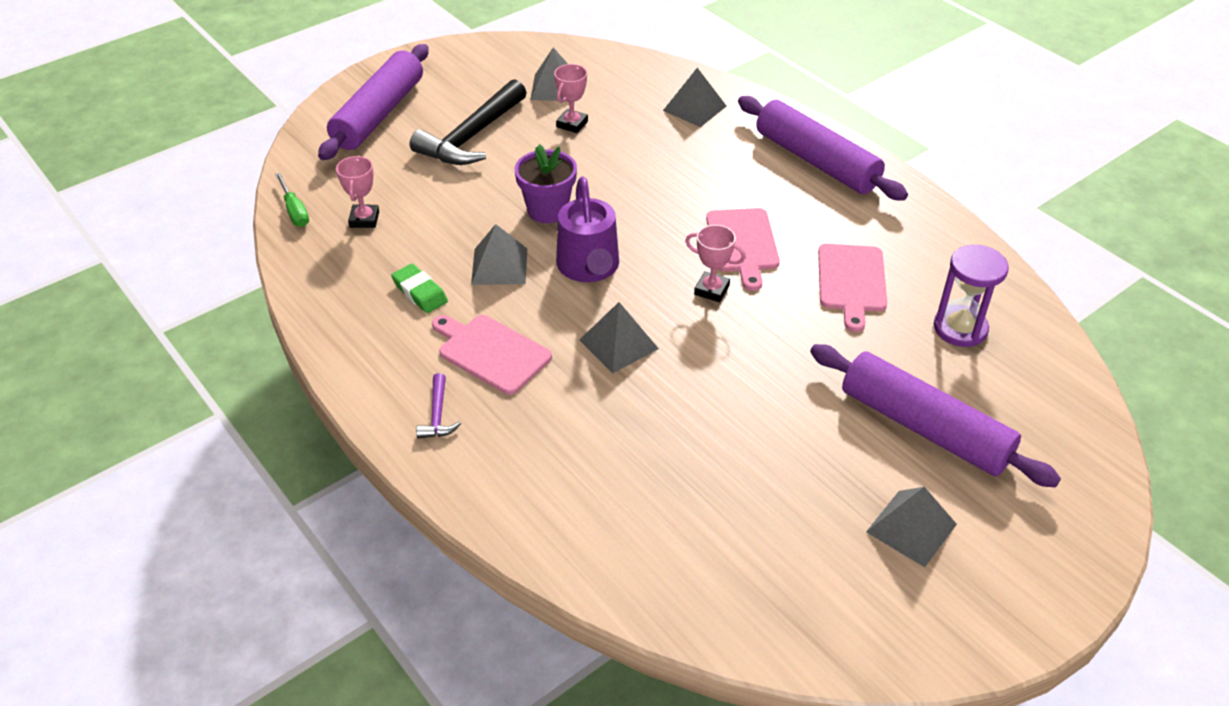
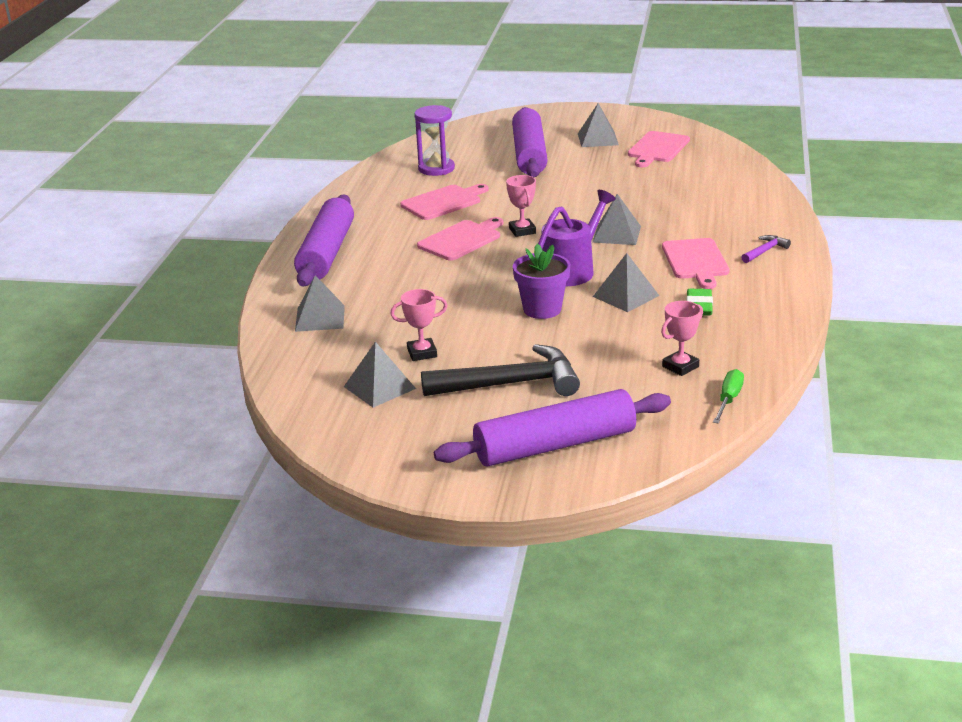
camera: 130 degrees left, 15 degrees down
none -> pink cutting board [628,131,690,167]

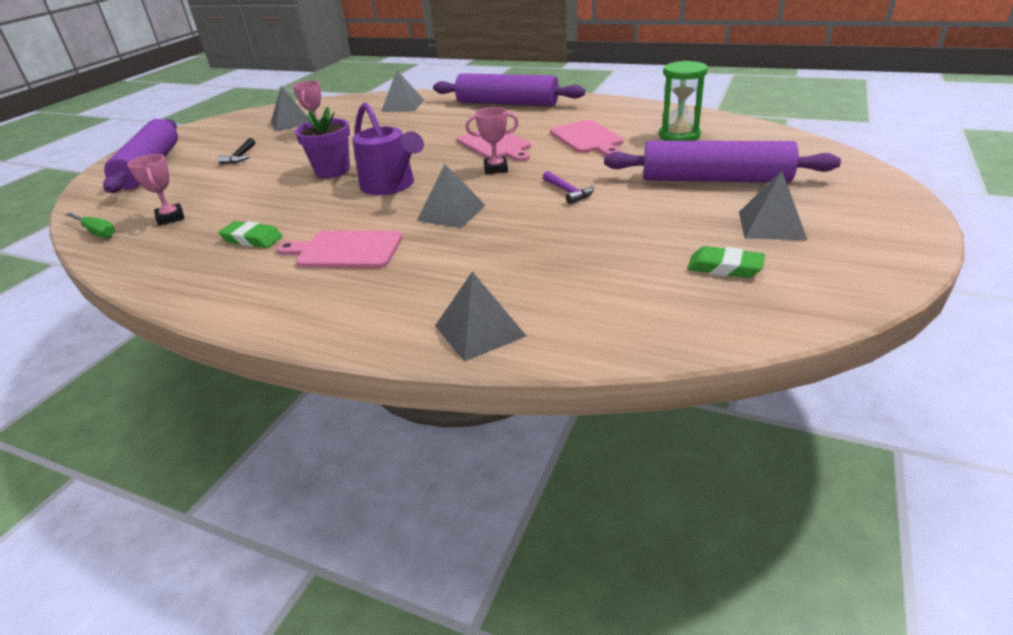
camera: 105 degrees right, 5 degrees up
purple hourglass [414,105,455,176] -> green hourglass [659,61,708,141]
black hammer [421,344,580,396] -> black hammer [218,138,255,165], size x0.45
grey pyramid [593,253,659,312] -> grey pyramid moved to [435,271,526,362]
pink cutting board [628,131,690,167] -> green eraser [687,246,765,278]
purple hammer [741,235,791,263] -> purple hammer moved to [543,171,594,204]

